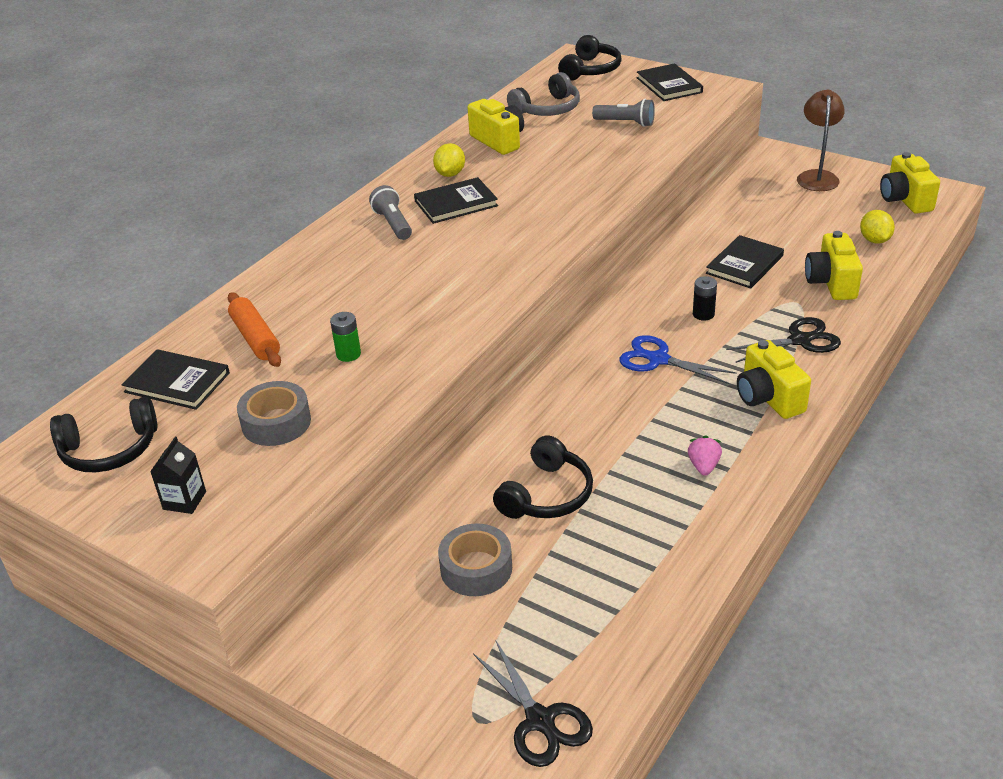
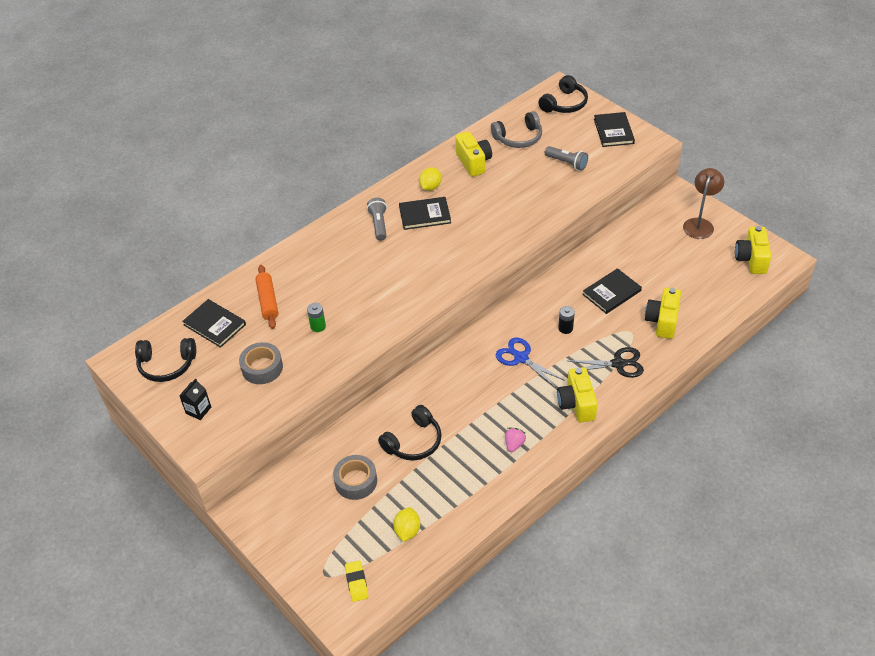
camera: 15 degrees right, 10 degrees up
black scissors [473,641,593,767] -> yellow eraser [345,561,368,602]
yellow lemon [860,210,895,244] -> yellow lemon moved to [393,507,420,542]

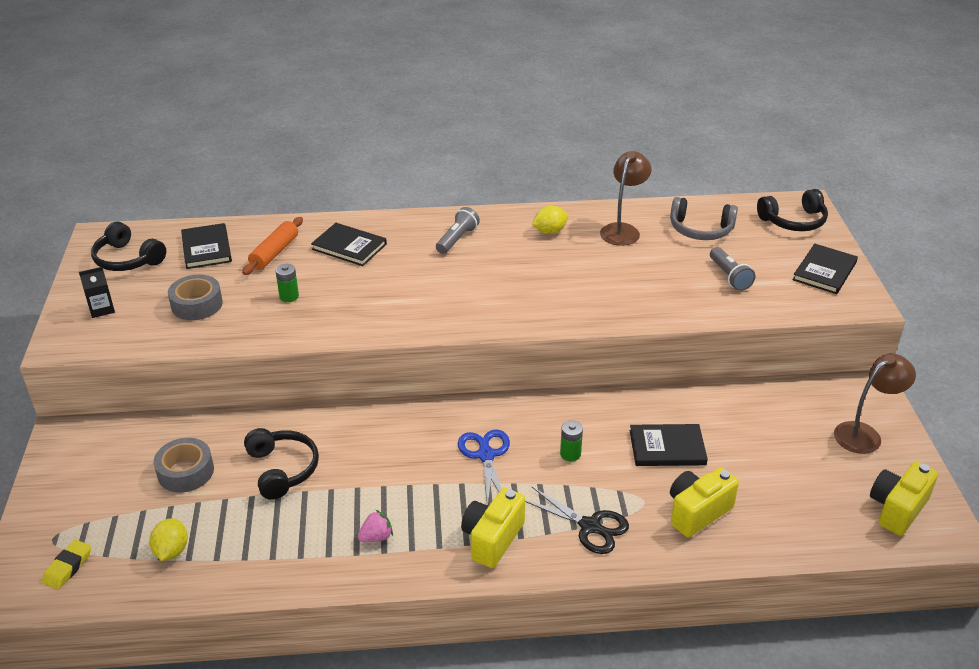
camera: 35 degrees right, 10 degrees down
black headphones [378,405,442,460] -> black headphones turned 105 degrees counterclockwise [244,428,319,500]
yellow lemon [393,507,420,542] -> yellow lemon turned 45 degrees counterclockwise [149,518,188,561]
black book [399,197,451,230] -> black book moved to [311,223,387,266]
yellow camera [455,131,492,177] -> brown lamp [600,151,652,246]
black battery [558,306,575,334] -> green battery [560,421,583,461]

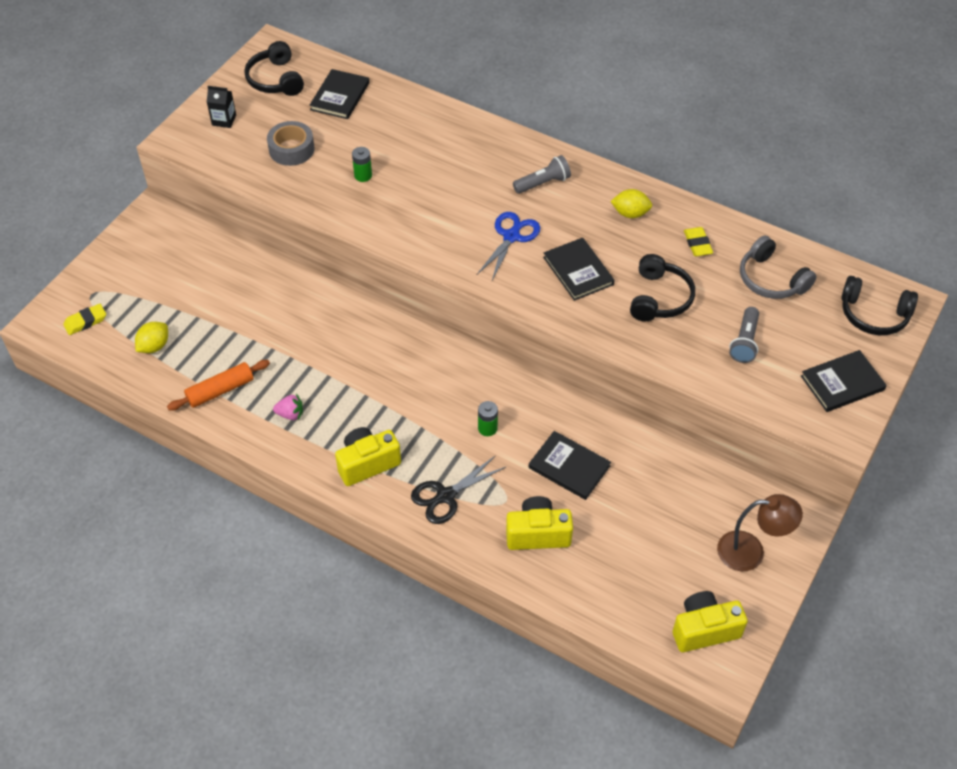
camera: 35 degrees right, 15 degrees up
grey tape [154,438,214,493] -> none
orange rolling pin [242,217,303,275] -> orange rolling pin moved to [167,360,270,411]
black headphones [244,428,319,500] -> black headphones moved to [630,254,695,321]
black book [311,223,387,266] -> black book moved to [543,238,615,301]
blue scissors [458,429,510,506] -> blue scissors moved to [477,212,540,280]
black scissors [525,486,629,554] -> black scissors turned 75 degrees clockwise [411,455,506,524]
brown lamp [600,151,652,246] -> yellow eraser [684,227,713,256]

